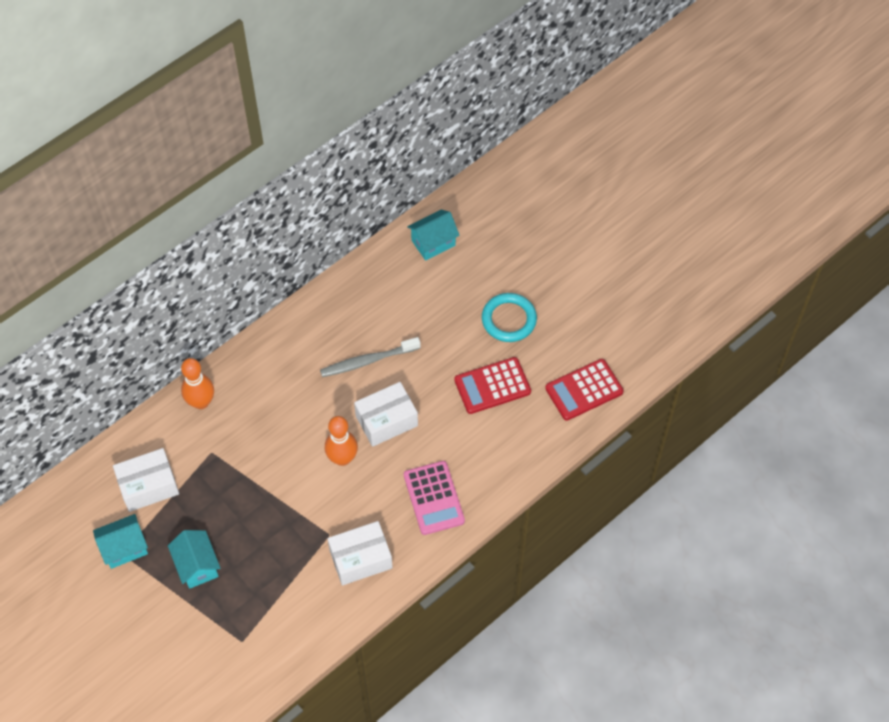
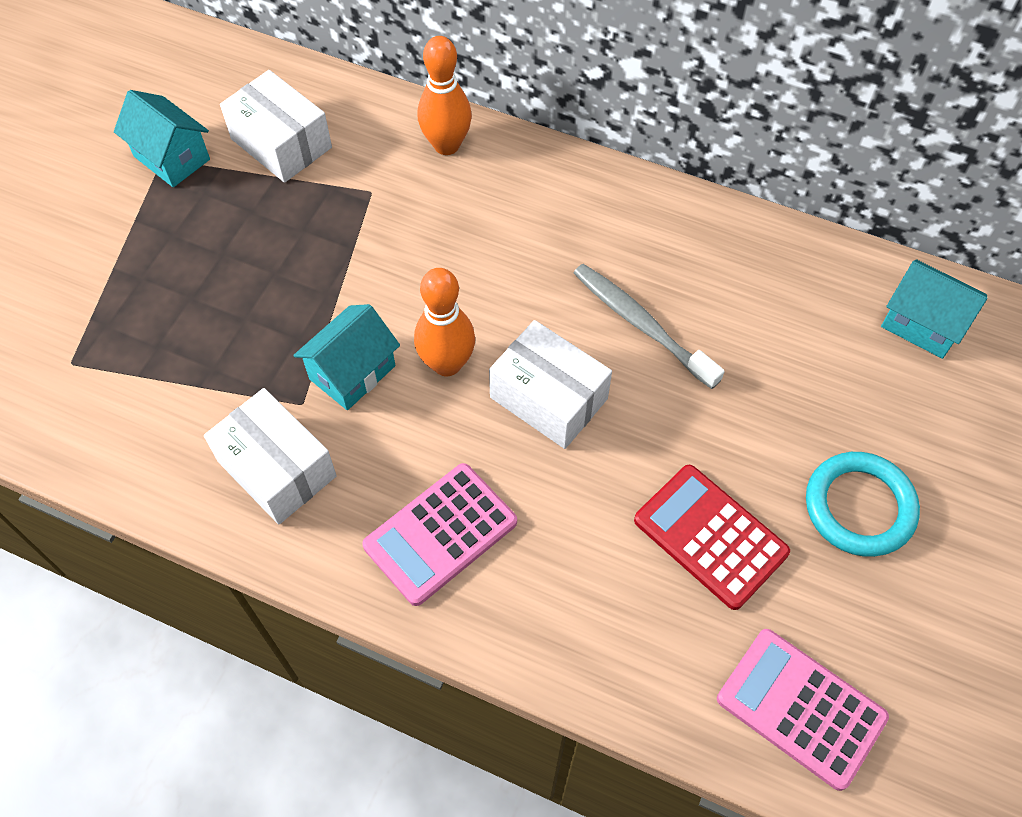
camera: 65 degrees right, 0 degrees up
turquoise house [168,530,221,589] -> turquoise house moved to [293,304,400,410]
red calculator [545,359,624,421] -> pink calculator [717,629,889,791]

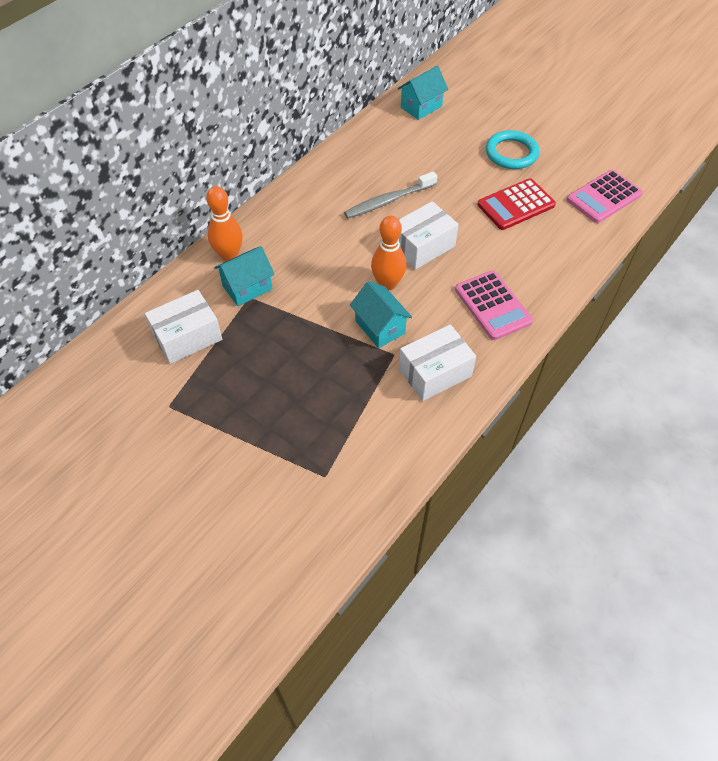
camera: 75 degrees left, 5 degrees down
turquoise house [114,90,210,187] -> turquoise house moved to [214,246,275,306]

